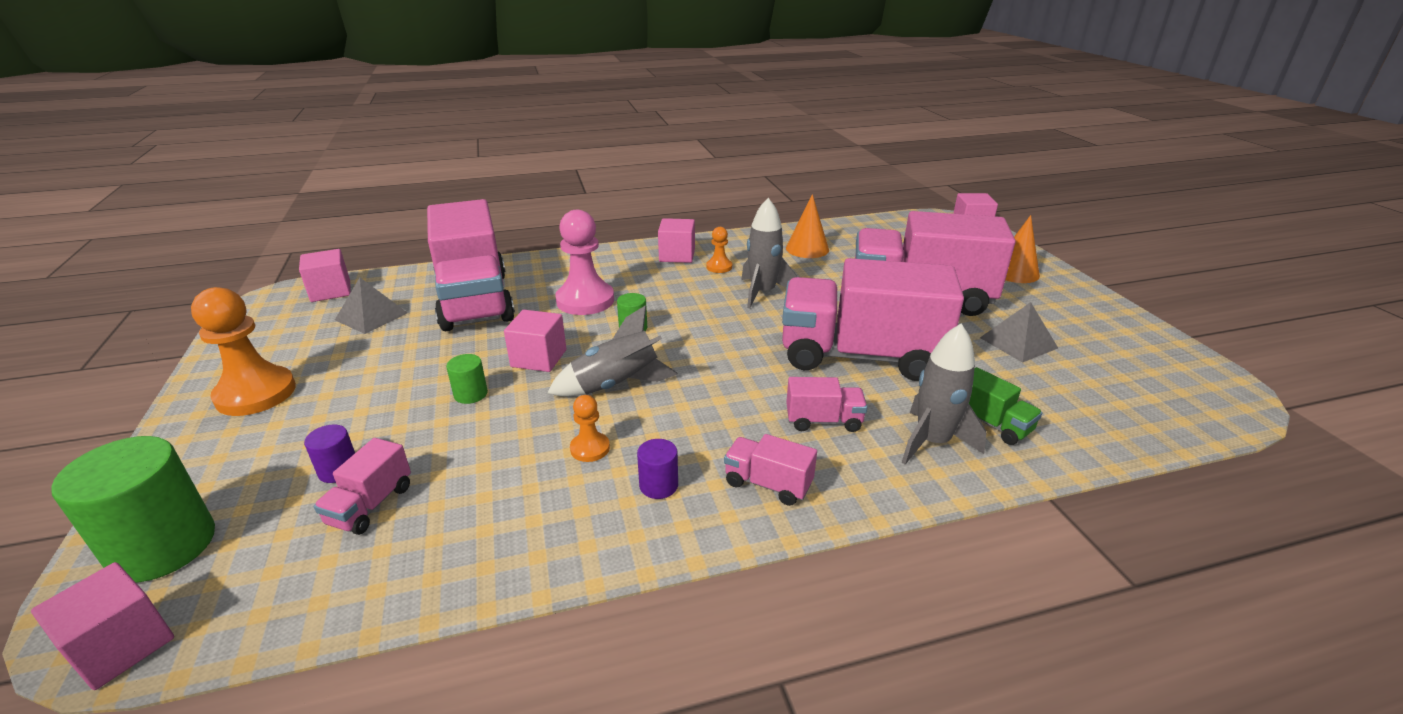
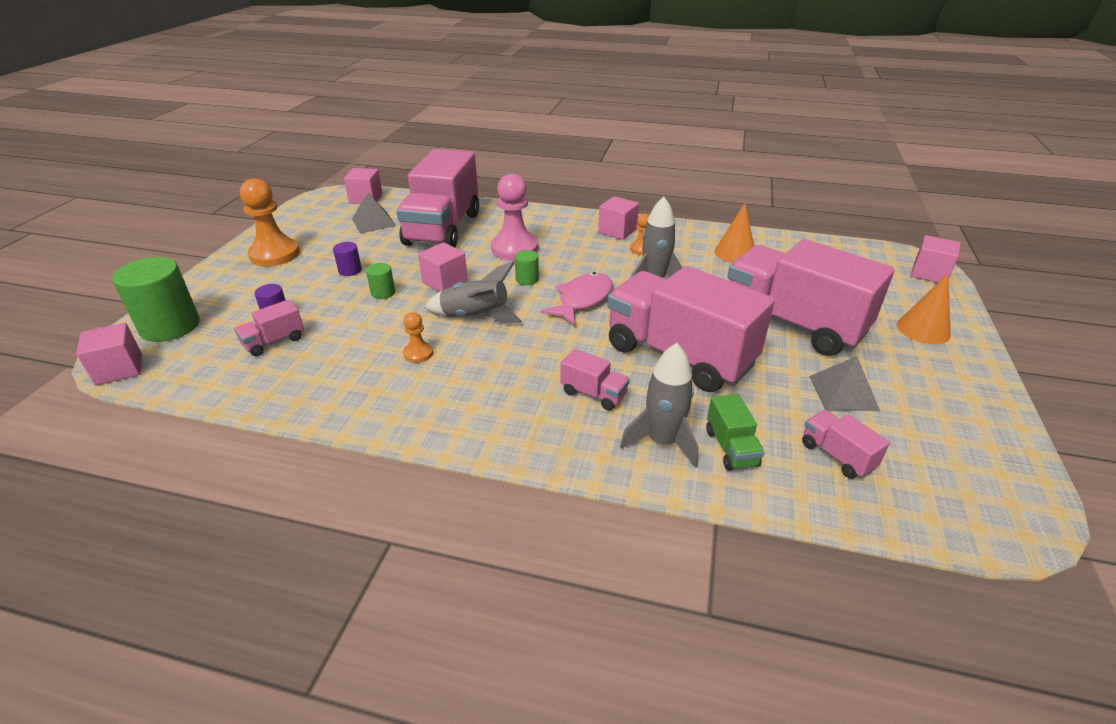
camera: 30 degrees right, 5 degrees up
purple cylinder [637,439,678,499] -> purple cylinder moved to [333,242,362,276]
pink truck [724,434,817,506] -> pink truck moved to [802,410,890,479]
none -> pink fish [540,272,613,325]

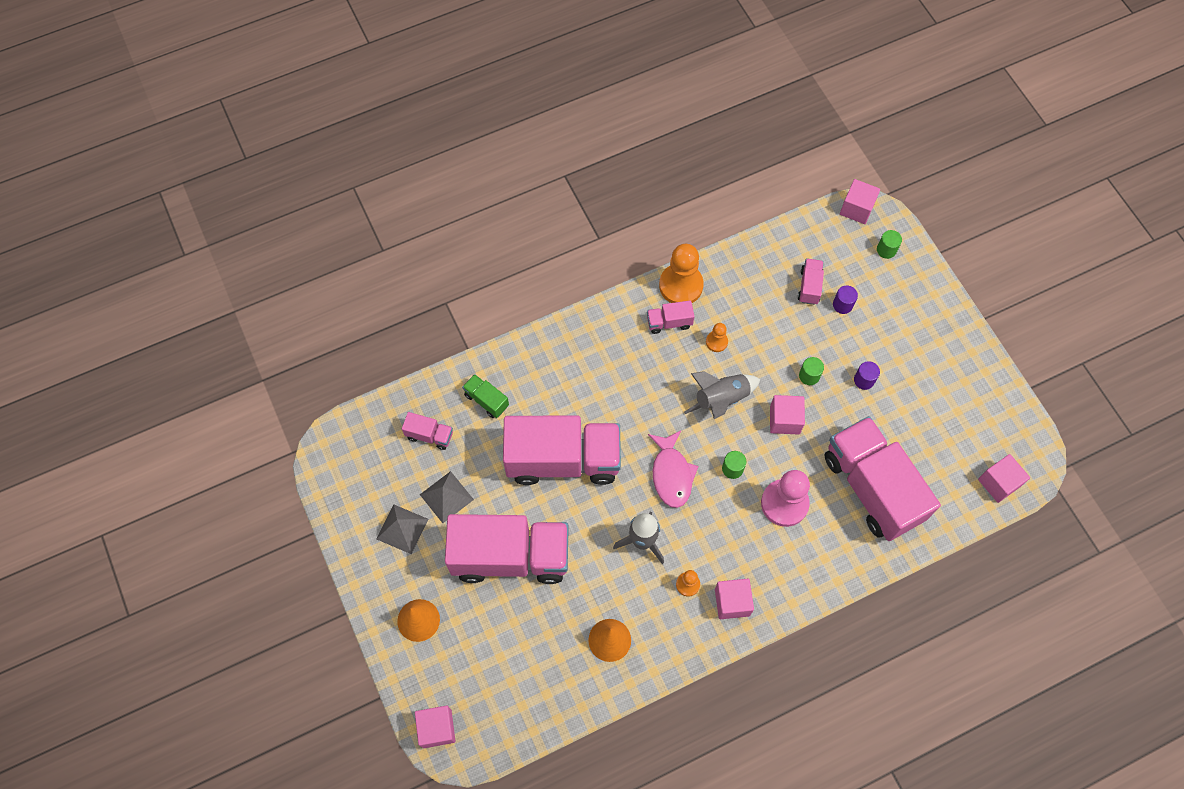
camera: 140 degrees right, 30 degrees up
green cylinder [112,257,199,342] -> green cylinder [877,230,902,259], size x0.47
orange pawn [240,178,300,267] -> orange pawn moved to [659,244,704,303]
grey pyramid [352,193,396,233] -> grey pyramid moved to [376,505,429,554]
pink truck [560,349,630,411] -> pink truck moved to [647,300,695,334]
grey rocket [620,343,699,468] -> none

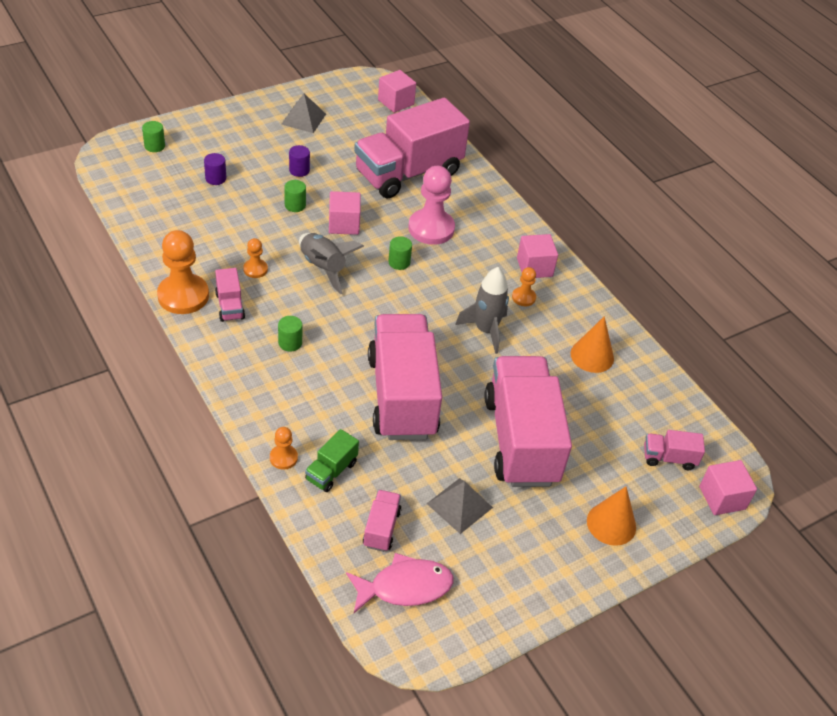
camera: 100 degrees left, 20 degrees down
grey pyramid [376,505,429,554] -> grey pyramid moved to [281,94,326,133]
pink fish [648,430,699,508] -> pink fish moved to [346,553,453,613]
pink truck [798,258,824,305] -> pink truck moved to [644,430,705,470]
pink cube [840,179,880,224] -> none
none -> orange pawn [270,427,298,470]
none -> green cylinder [278,316,302,352]

